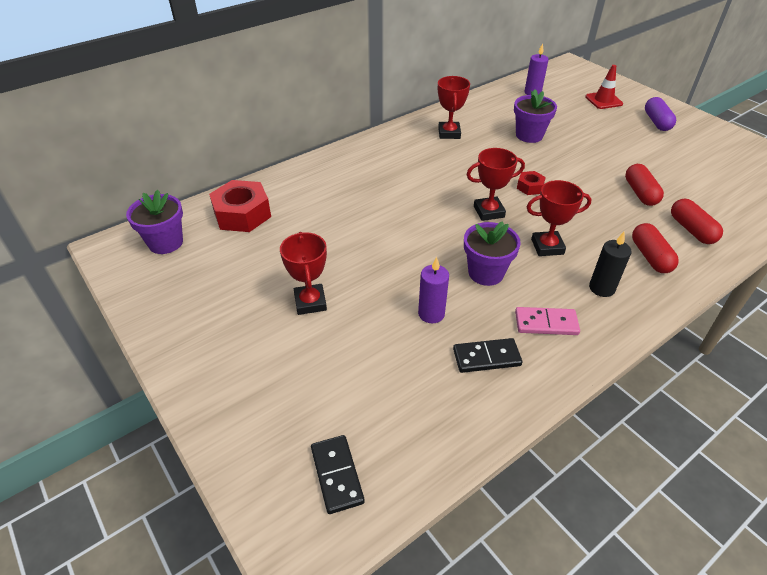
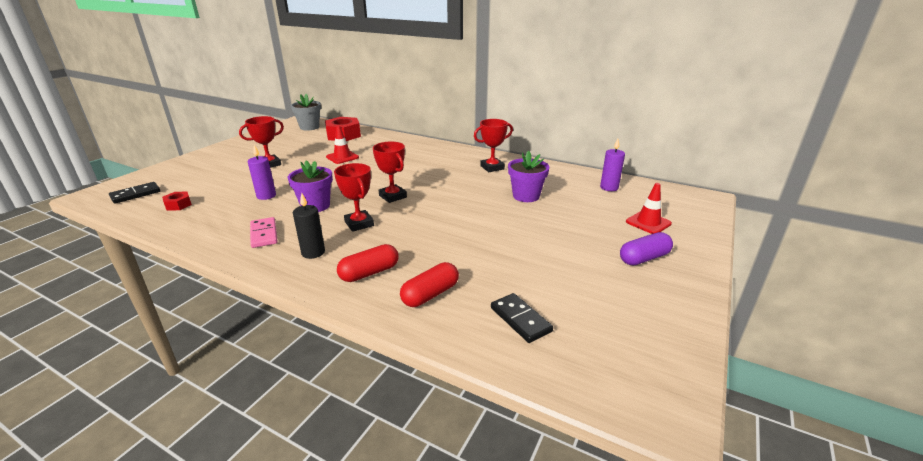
camera: 65 degrees right, 15 degrees down
purple flower pot [126,190,183,254] -> grey flower pot [291,94,321,131]
black domino [453,338,522,373] -> black domino moved to [491,293,553,343]
red nut [517,171,546,195] -> red nut moved to [162,191,192,211]
red capsule [625,164,664,206] -> none
none -> red traffic cone [326,125,359,164]

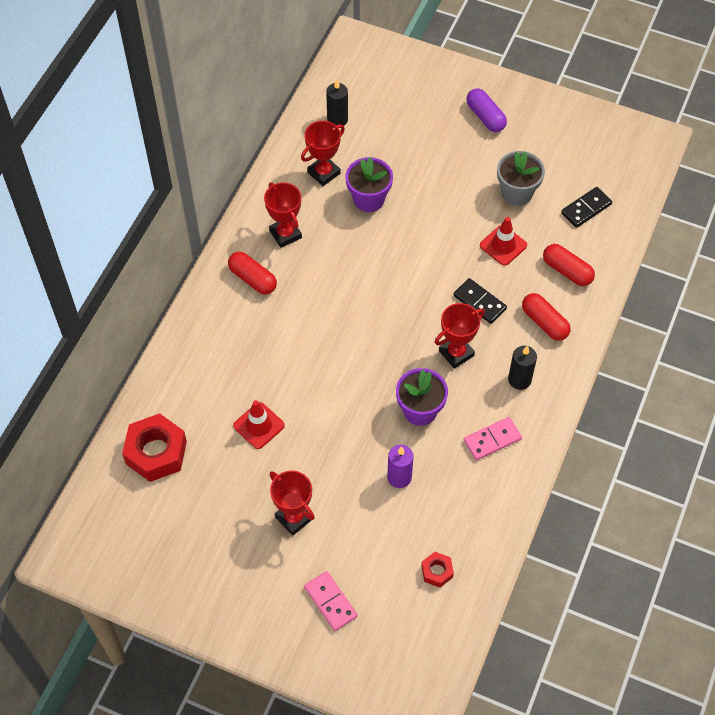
camera: 95 degrees left, 30 degrees up
black domino [109,182,161,204] -> black domino moved to [453,278,507,324]
grey flower pot [291,94,321,131] -> grey flower pot moved to [497,151,545,206]
red trophy [373,142,407,203] -> red trophy moved to [301,121,345,186]
purple candle [600,139,625,191] -> black candle [326,80,348,125]
red traffic cone [626,183,672,234] -> red traffic cone moved to [480,217,527,266]
none -> red capsule [228,252,277,295]
none -> pink domino [304,571,358,631]

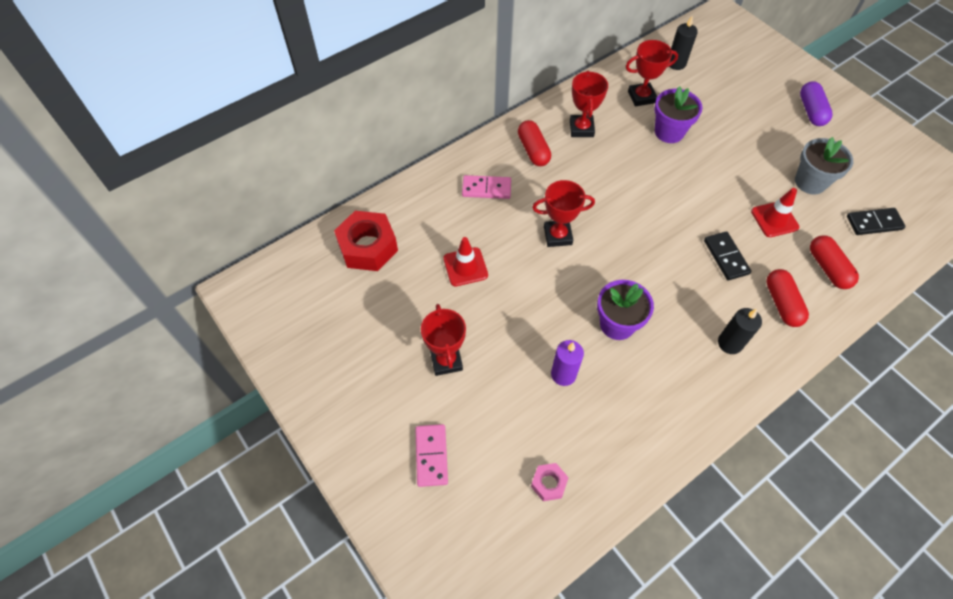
camera: 30 degrees right, 0 degrees up
red nut [421,552,454,588] -> pink nut [531,463,569,501]
red trophy [435,303,485,369] -> red trophy moved to [532,180,595,247]
pink domino [464,417,522,460] -> pink domino moved to [462,175,511,199]

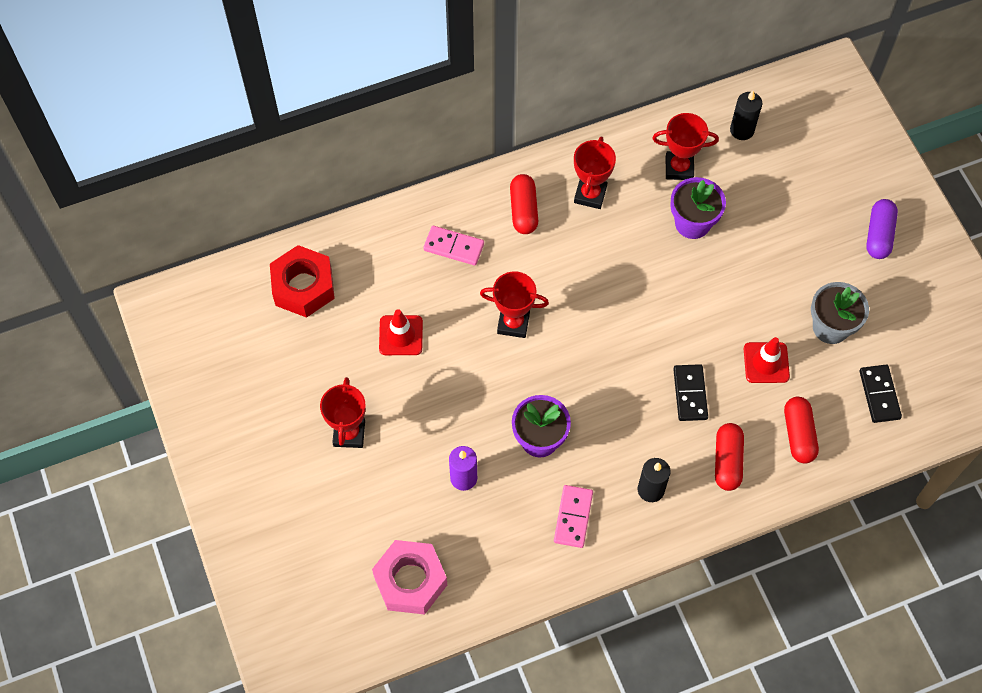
camera: 15 degrees right, 5 degrees up
pink domino [415,424,448,487] -> pink domino moved to [554,485,593,548]
pink nut [531,463,569,501] -> pink nut [372,540,447,614], size x2.00
black domino [847,208,906,235] -> black domino turned 75 degrees clockwise [859,365,902,423]

